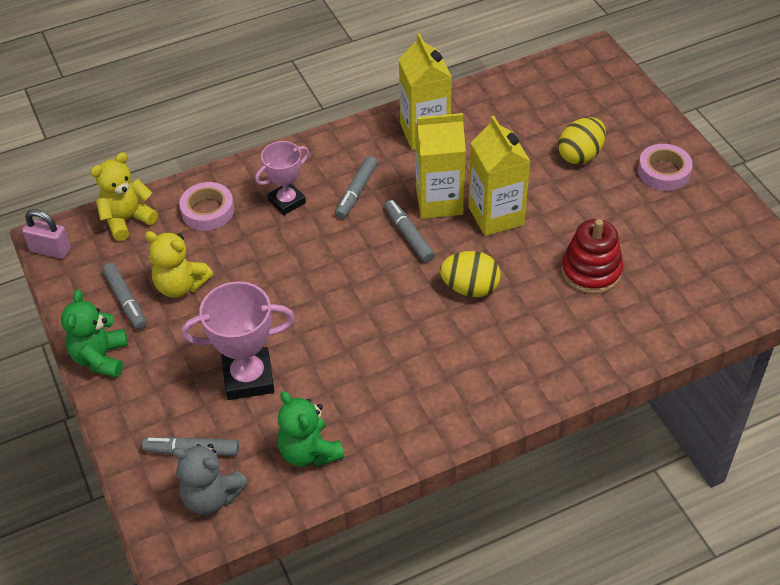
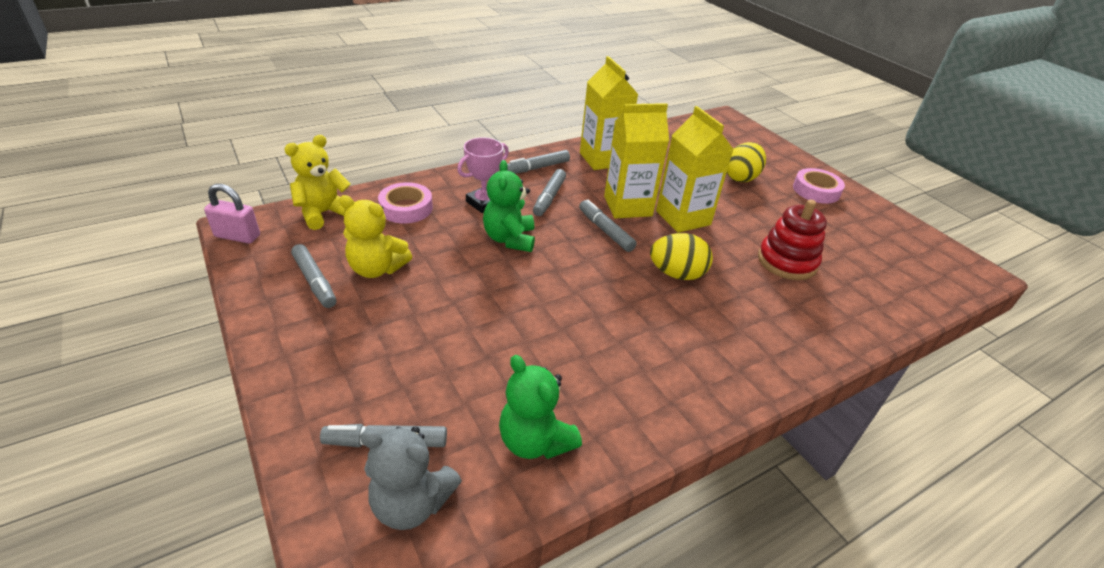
camera: 10 degrees left, 10 degrees down
green teddy bear [61,290,128,378] -> green teddy bear moved to [483,160,535,252]
pink trophy [181,281,295,400] -> none
none -> grey marker [507,150,570,174]

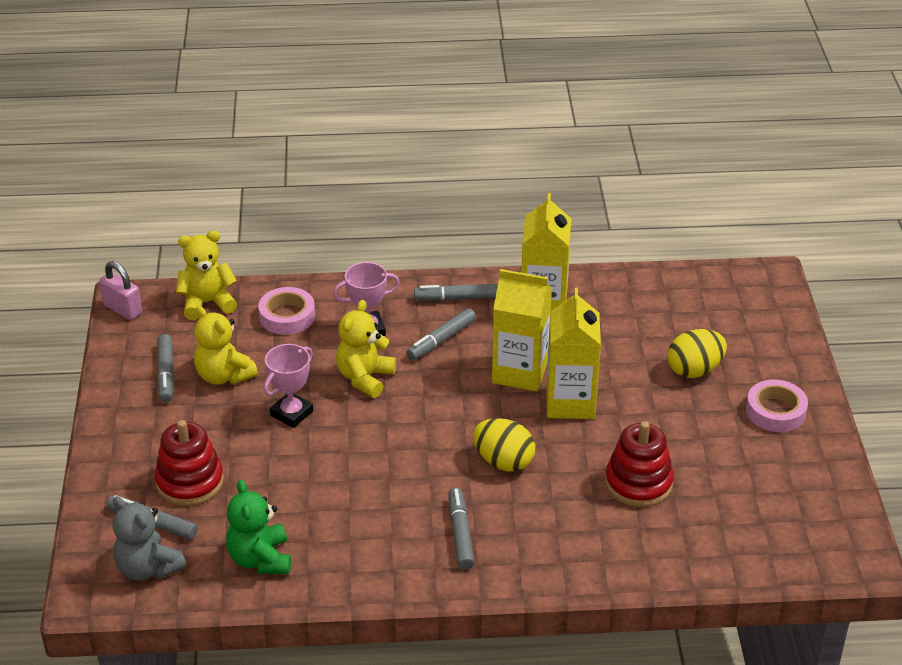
camera: 30 degrees right, 0 degrees up
green teddy bear [483,160,535,252] -> yellow teddy bear [336,300,396,398]
grey marker [579,200,637,252] -> grey marker moved to [448,488,475,570]
none -> red stacking toy [155,420,224,506]
none -> pink trophy [264,344,313,428]

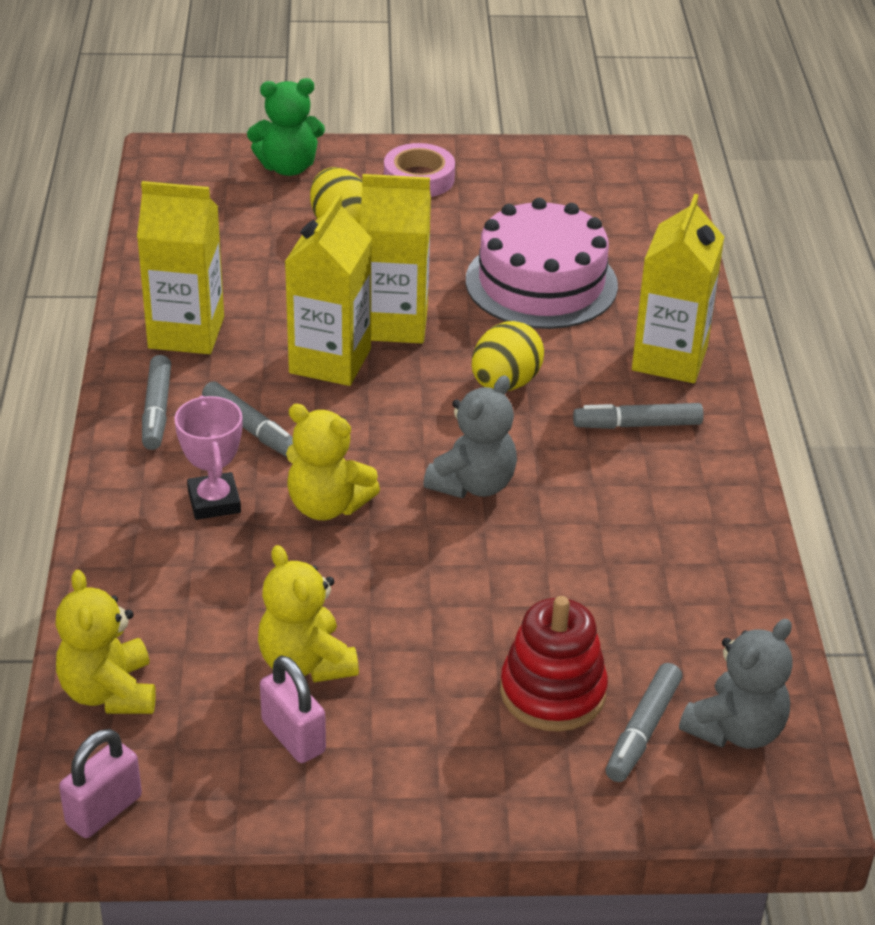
camera: 90 degrees left, 0 degrees up
grey marker [157,334,174,402] -> pink padlock [260,655,326,763]
yellow teddy bear [194,306,258,385] -> yellow teddy bear turned 105 degrees clockwise [258,545,359,683]
green teddy bear [226,480,291,574] -> green teddy bear moved to [247,78,325,176]
pink tape [258,287,315,335] -> none
pink trophy [264,344,313,428] -> none
red stacking toy [605,421,674,507] -> pink cake [466,198,618,329]
none -> grey teddy bear [423,375,517,498]
none -> yellow carton [632,194,724,383]

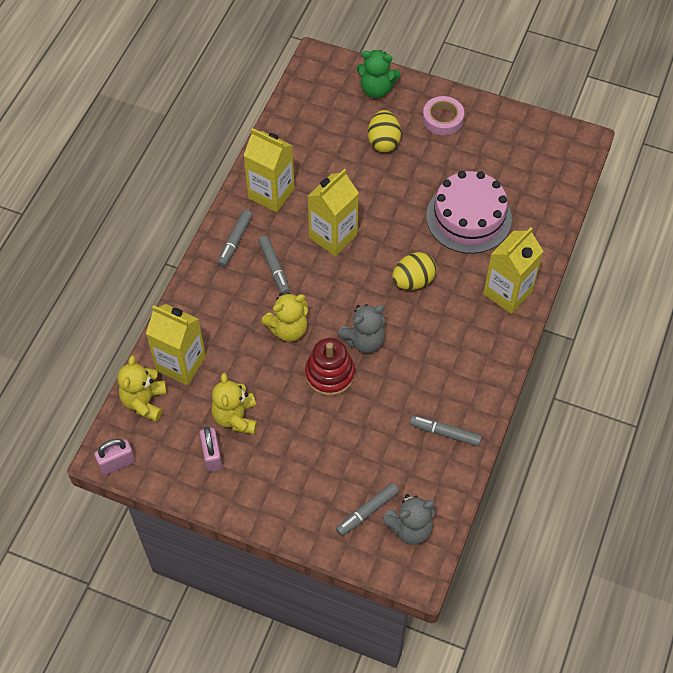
camera: 25 degrees right, 20 degrees up
pink trophy [174,396,242,520] -> none
yellow teddy bear [286,404,380,520] -> yellow teddy bear turned 75 degrees counterclockwise [261,293,308,342]
yellow carton [360,174,431,344] -> yellow carton moved to [146,304,206,385]
red stacking toy [500,596,608,732] -> red stacking toy moved to [305,338,355,396]
grey marker [573,403,704,429] -> grey marker moved to [410,415,482,447]

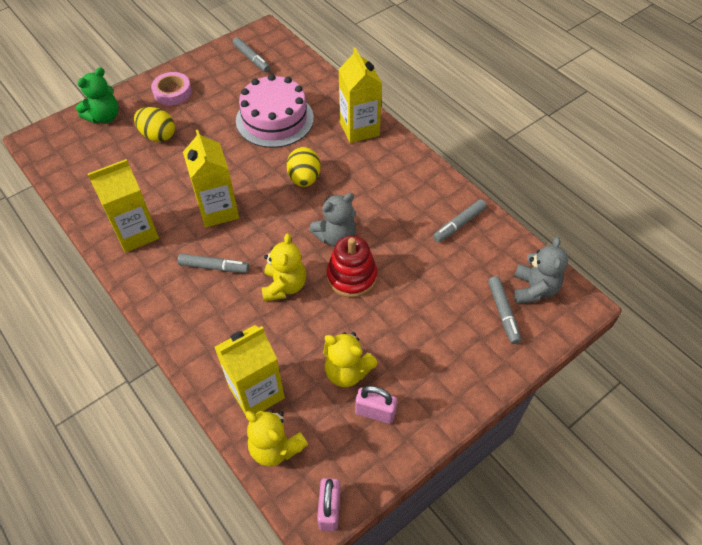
camera: 60 degrees left, 5 degrees down
grey marker [217,210,253,267] -> grey marker moved to [233,37,270,72]
grey teddy bear [337,304,385,353] -> grey teddy bear turned 60 degrees clockwise [309,193,356,247]

